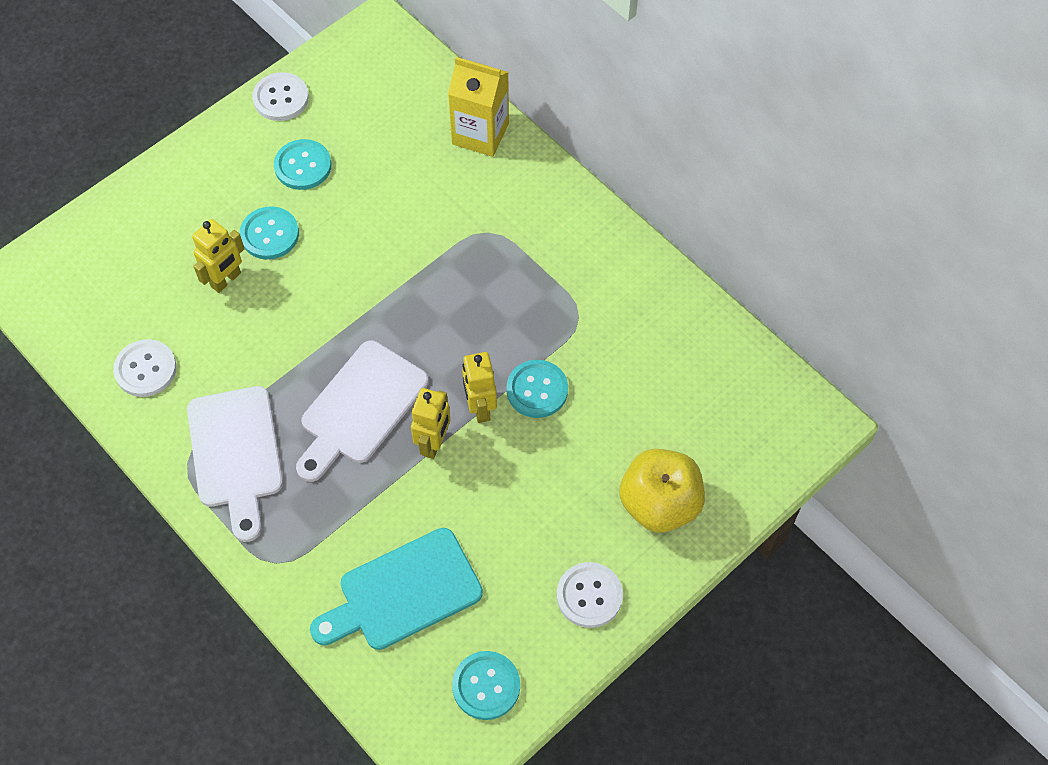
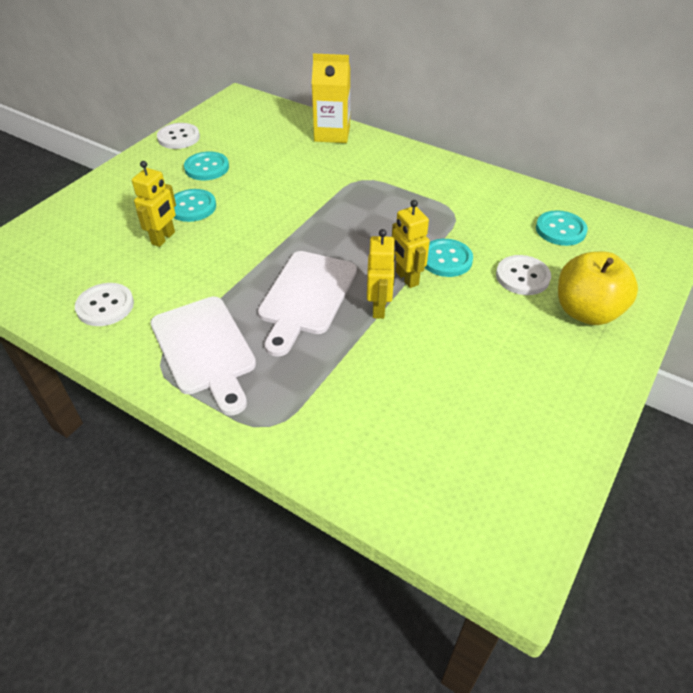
camera: 15 degrees left, 15 degrees down
turquoise cutting board [310,528,483,650] -> none
turquoise button [452,651,520,720] -> turquoise button moved to [536,210,588,246]
white button [557,562,623,628] -> white button moved to [496,255,551,295]

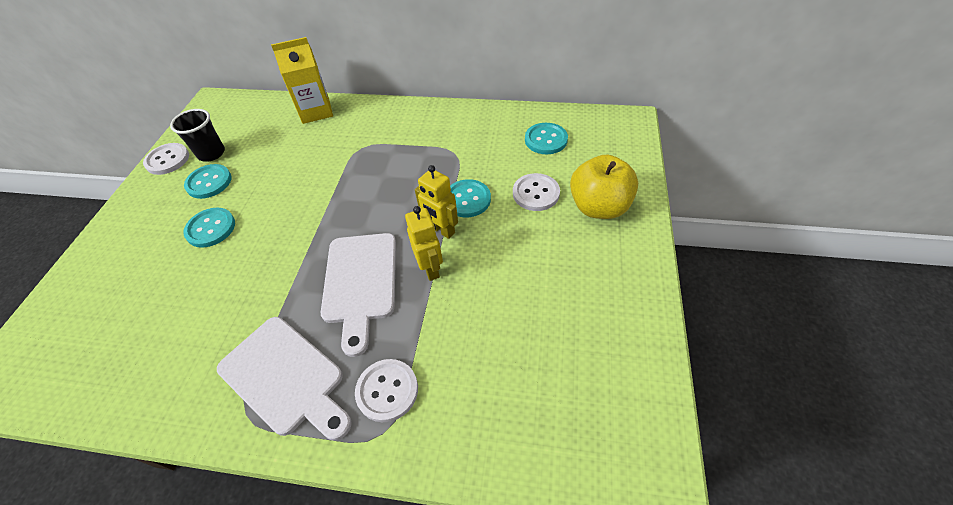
camera: 20 degrees left, 5 degrees up
white button [75,283,134,326] -> white button moved to [355,359,418,422]
yellow robot [132,161,176,247] -> none
none -> black cup [170,109,225,162]

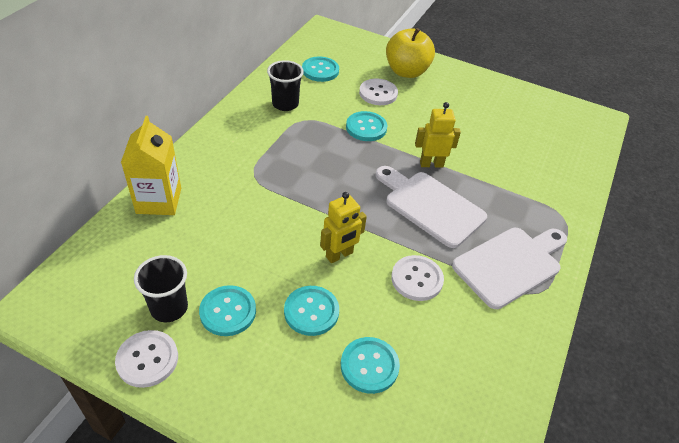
camera: 80 degrees left, 5 degrees down
white cutting board [321,233,396,357] -> white cutting board turned 150 degrees counterclockwise [375,166,487,248]
white button [355,359,418,422] -> white button moved to [391,255,444,301]
yellow robot [415,165,458,239] -> yellow robot moved to [320,192,367,263]
none -> black cup [267,60,304,111]
none -> turquoise button [341,337,400,394]

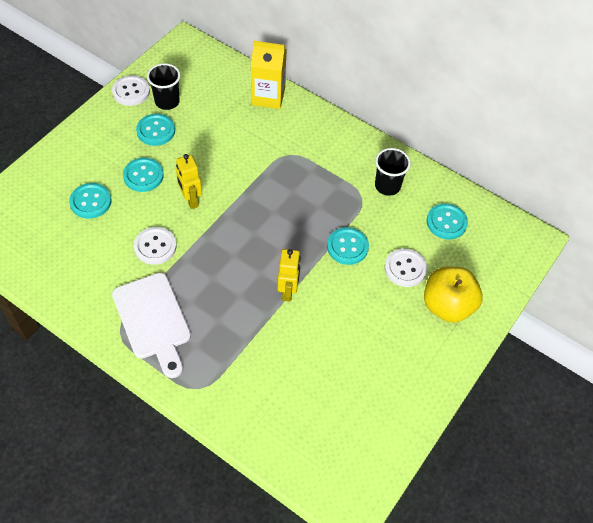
camera: 100 degrees right, 10 degrees up
white cutting board [375,166,487,248] -> none

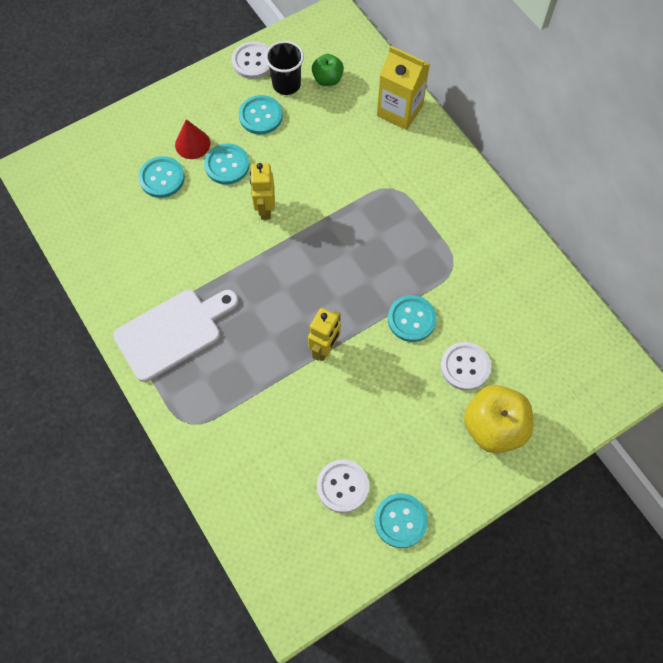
camera: 25 degrees right, 10 degrees up
white cutting board [112,273,191,378] -> white cutting board turned 120 degrees counterclockwise [113,290,238,382]
white button [134,227,177,265] -> white button moved to [317,459,369,513]
black cup [375,148,411,196] -> none
turquoise button [427,203,468,239] -> turquoise button moved to [374,493,428,548]
none -> red cone [175,119,210,159]
none -> green apple [312,54,344,86]

